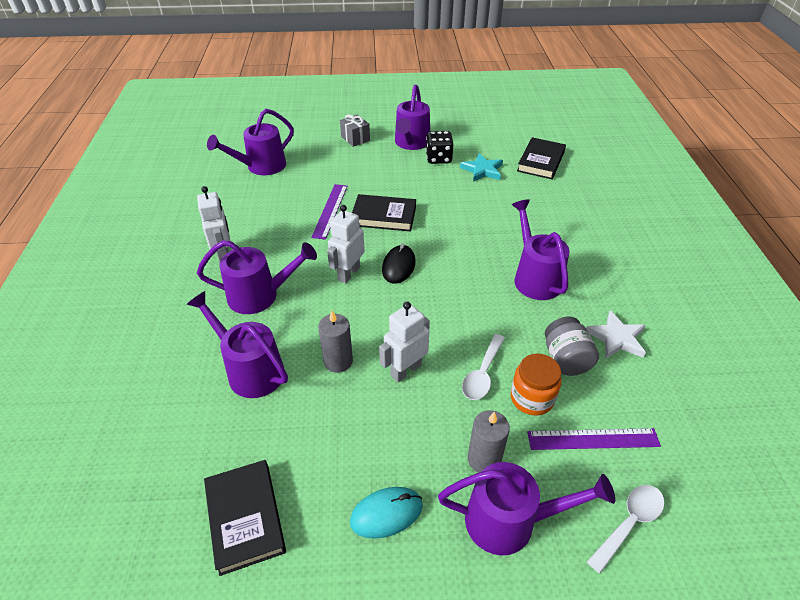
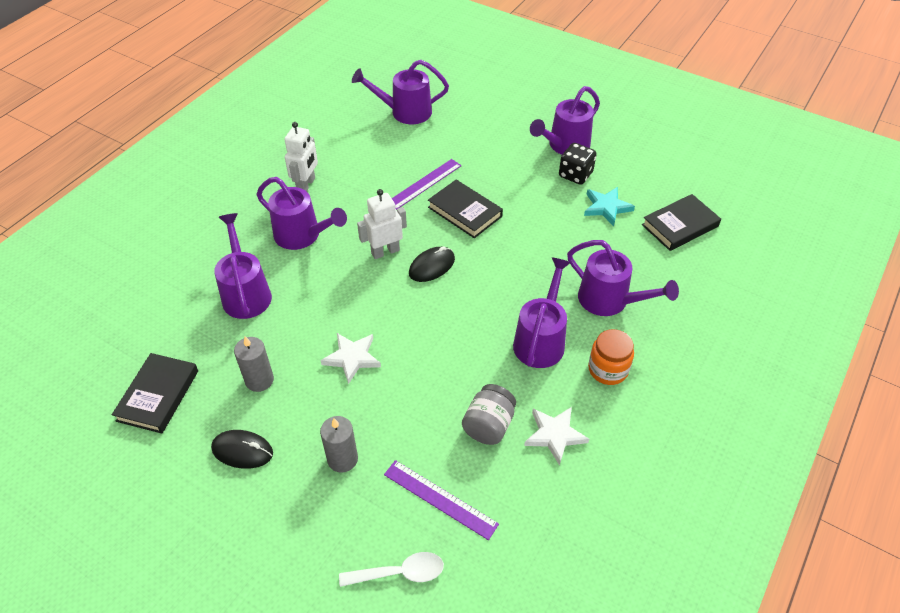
camera: 35 degrees right, 5 degrees up
grey candle [318,311,353,373] -> grey candle moved to [234,336,274,392]
grey gift [340,115,370,147] -> none
turquoise mouse [350,487,423,539] -> black mouse [211,430,273,469]
white robot [379,302,430,382] -> white star [320,333,381,384]
purple watering can [438,462,615,556] -> purple watering can moved to [567,240,679,316]
white spoon [462,334,505,400] -> none
orange jar [511,354,562,416] -> orange jar moved to [588,329,634,385]

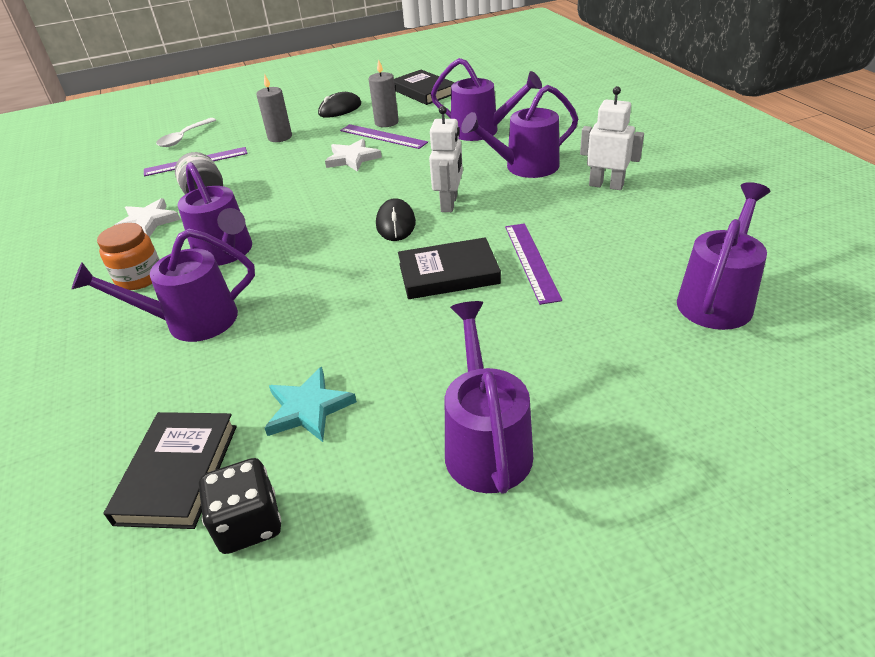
camera: 130 degrees right, 10 degrees down
white robot [284,122,318,191] -> white robot turned 150 degrees clockwise [580,86,644,190]
black dice [559,143,597,185] -> black dice moved to [199,458,281,554]
none -> purple ruler [340,124,428,149]

